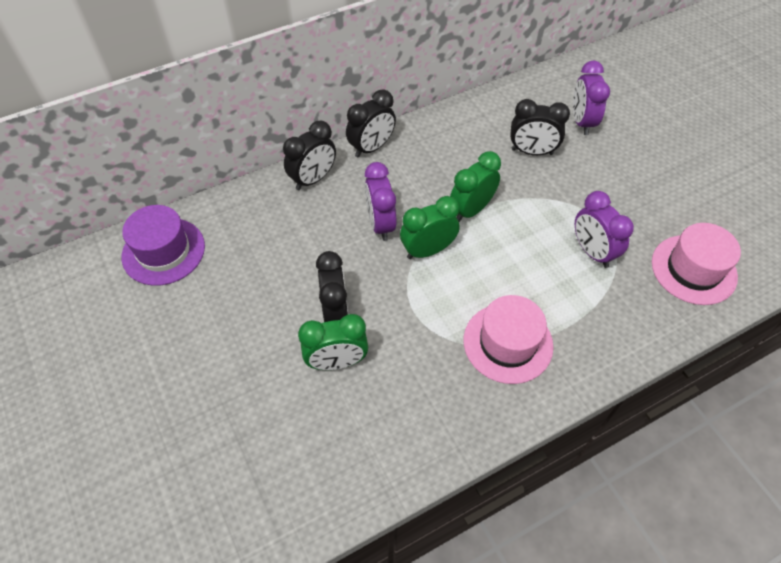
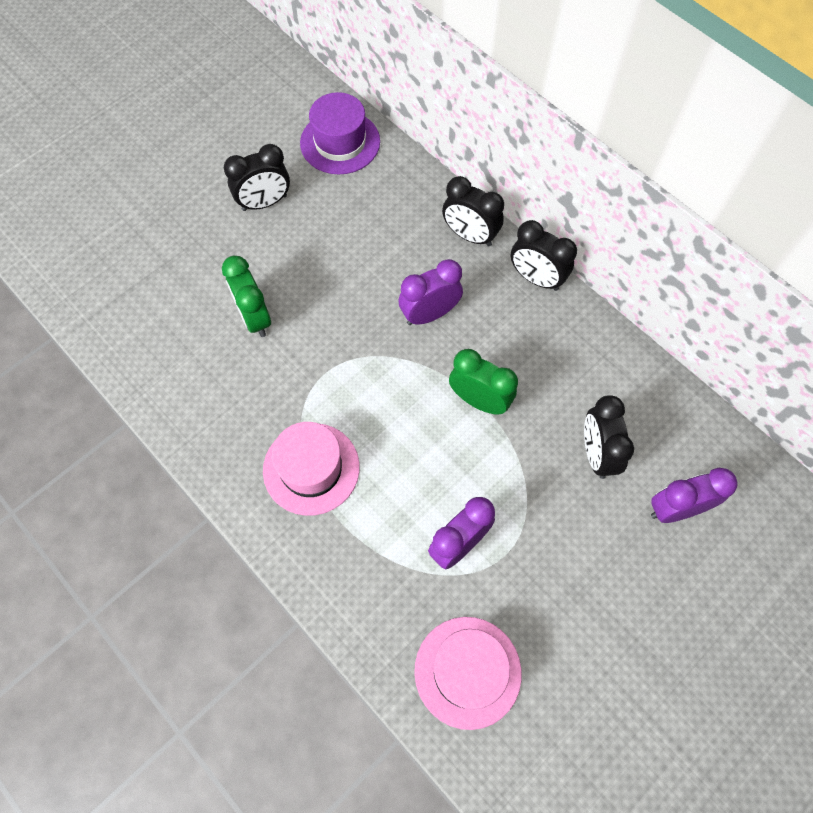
camera: 75 degrees right, 10 degrees up
black clock [316,251,348,322] -> black clock moved to [224,144,290,211]
green clock [400,196,459,259] -> none

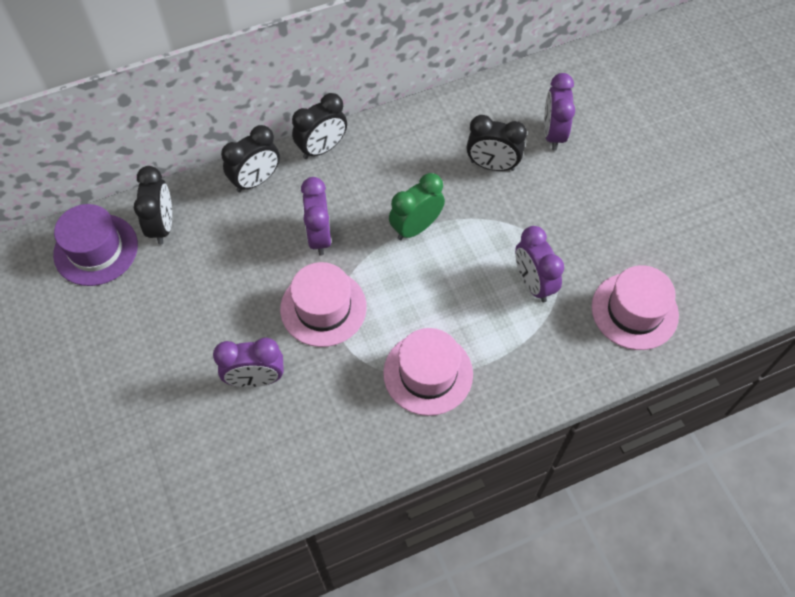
camera: 70 degrees left, 5 degrees down
green clock [222,256,271,337] -> purple clock [213,338,284,388]
black clock [224,144,290,211] -> black clock moved to [134,166,172,245]
none -> pink hat [280,262,367,347]

